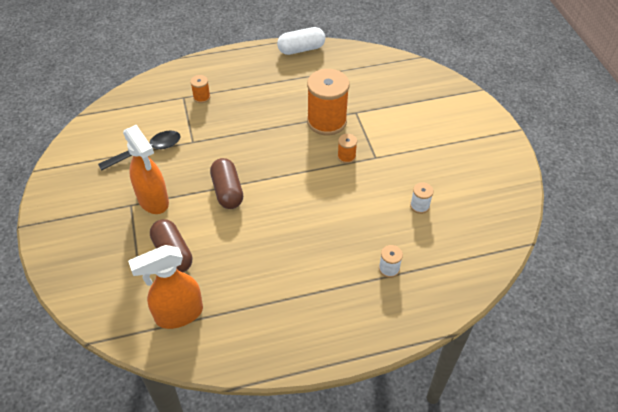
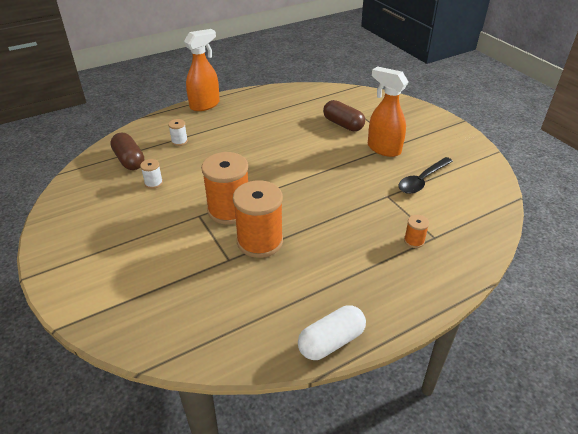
camera: 165 degrees right, 10 degrees down
orange spray bottle [128,245,203,329] -> orange spray bottle moved to [184,29,220,111]
brown capsule [210,158,243,209] -> brown capsule moved to [110,133,144,170]
orange spool [337,134,357,164] -> orange spool [201,152,248,224], size x2.25

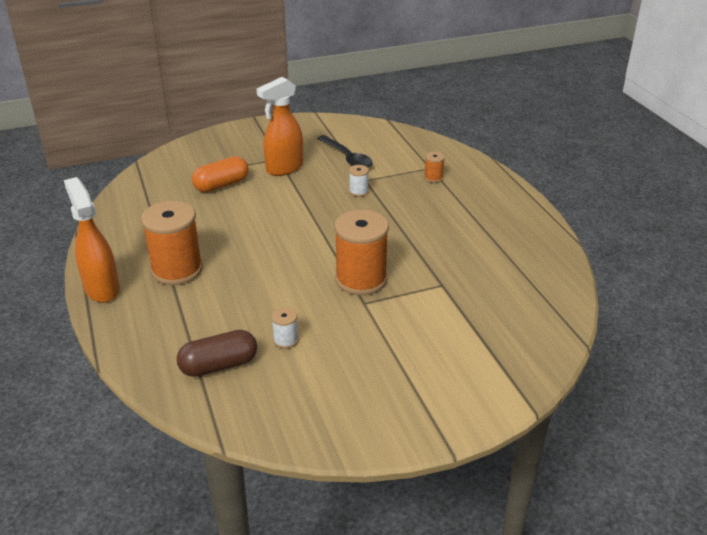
camera: 80 degrees left, 5 degrees down
white spool [168,119,188,146] -> white spool moved to [349,165,369,197]
orange spool [233,180,283,258] -> orange spool moved to [141,201,203,285]
white capsule [298,306,366,360] -> none
brown capsule [323,100,365,131] -> orange capsule [192,156,249,192]

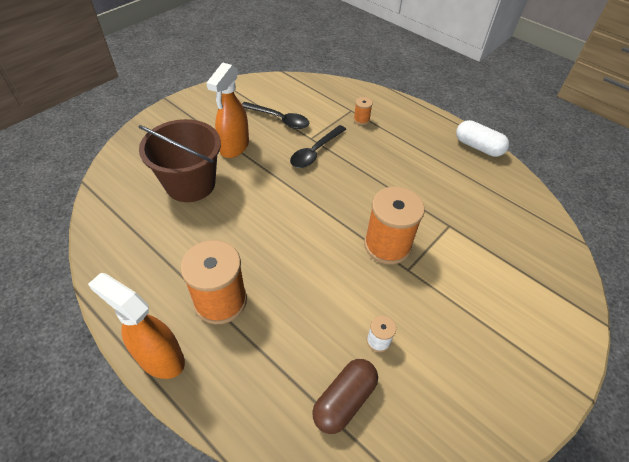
camera: 30 degrees left, 15 degrees up
orange capsule [192,156,249,192] -> brown bucket [138,119,221,202]
white spool [349,165,369,197] -> black spoon [290,125,346,168]
none -> white capsule [456,120,509,157]

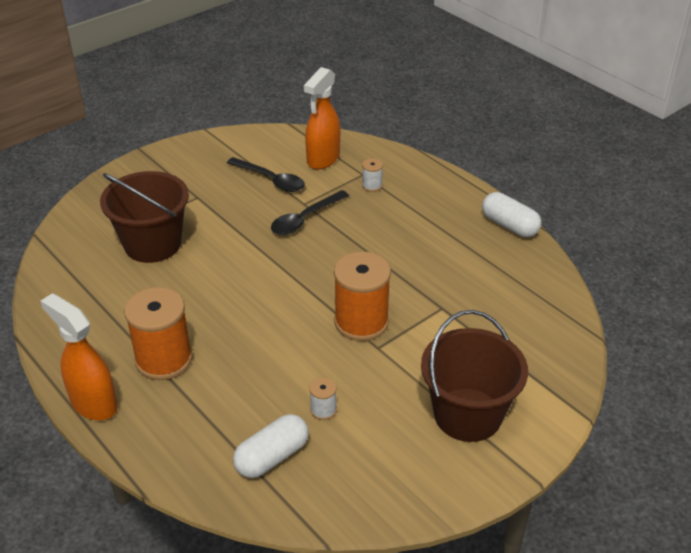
camera: 10 degrees right, 10 degrees down
orange spray bottle [206,63,249,158] -> orange spray bottle moved to [303,67,340,170]
brown capsule [312,359,378,434] -> white capsule [233,414,309,478]
orange spool [354,97,373,125] -> white spool [362,158,383,192]
none -> brown bucket [421,310,528,442]

